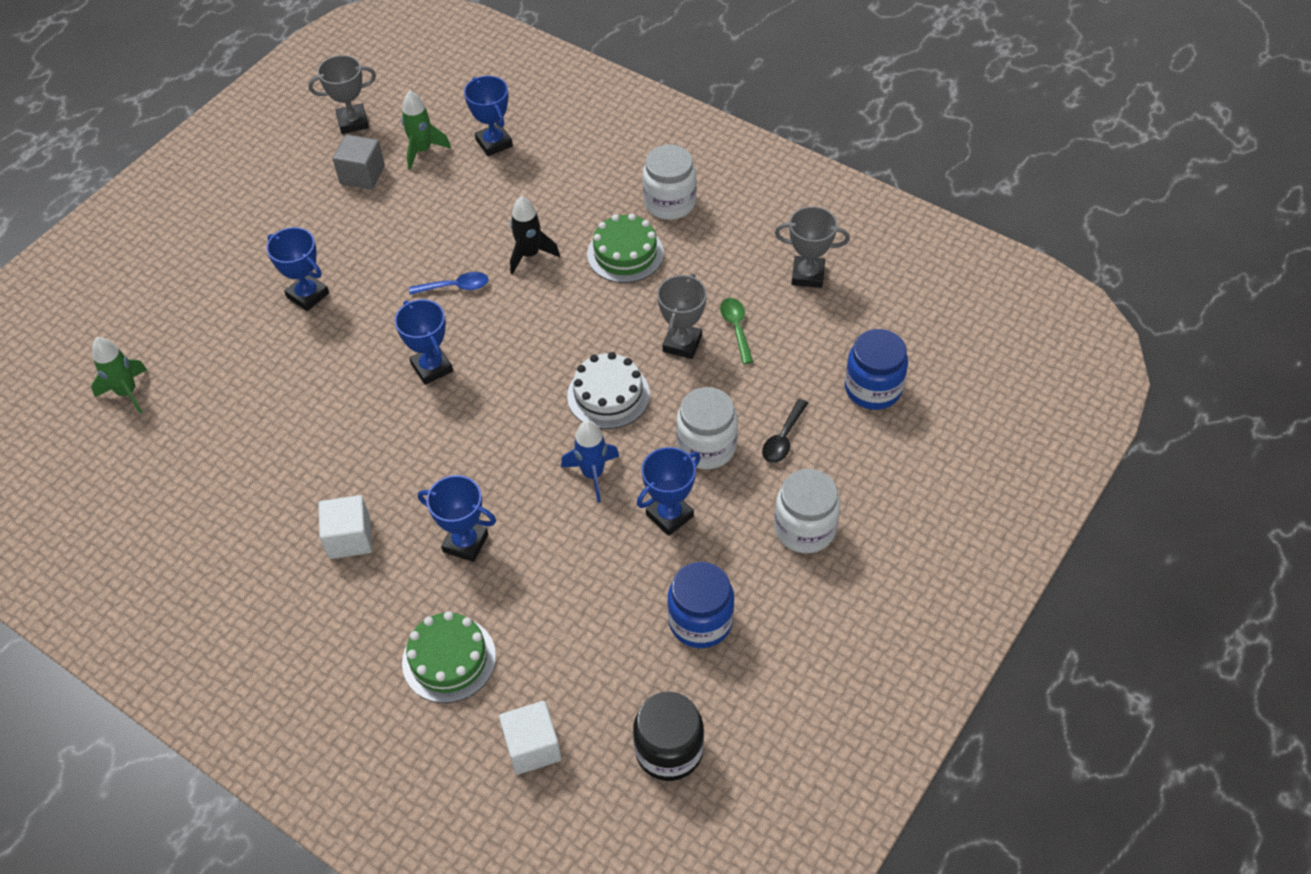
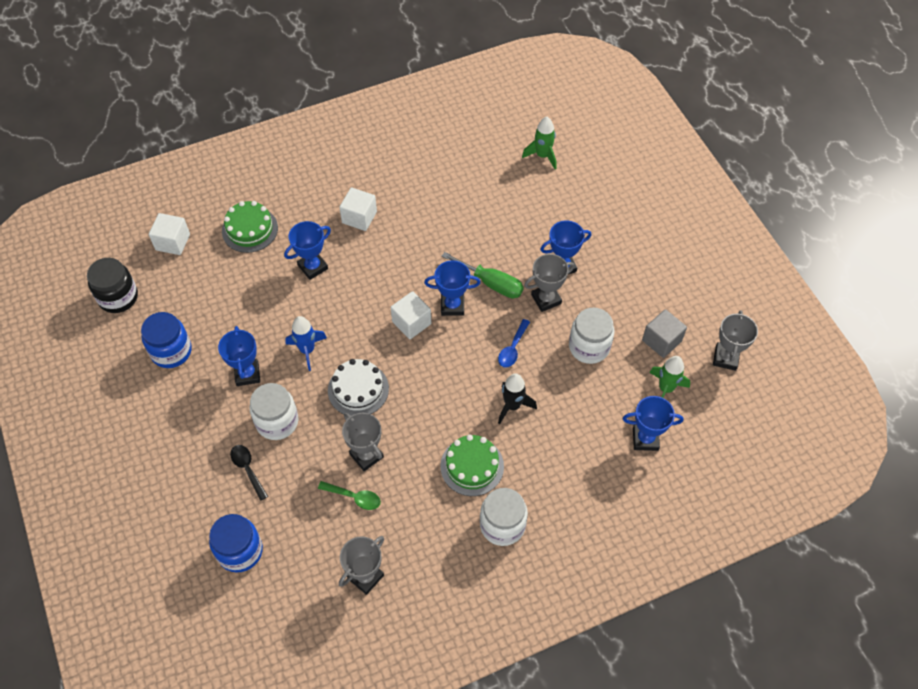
camera: 120 degrees right, 5 degrees up
white jar [774,469,840,553] -> white jar moved to [569,308,614,364]
none -> white cube [391,291,431,339]
none -> green screwdriver [442,252,524,298]
none -> grey trophy [524,254,575,312]

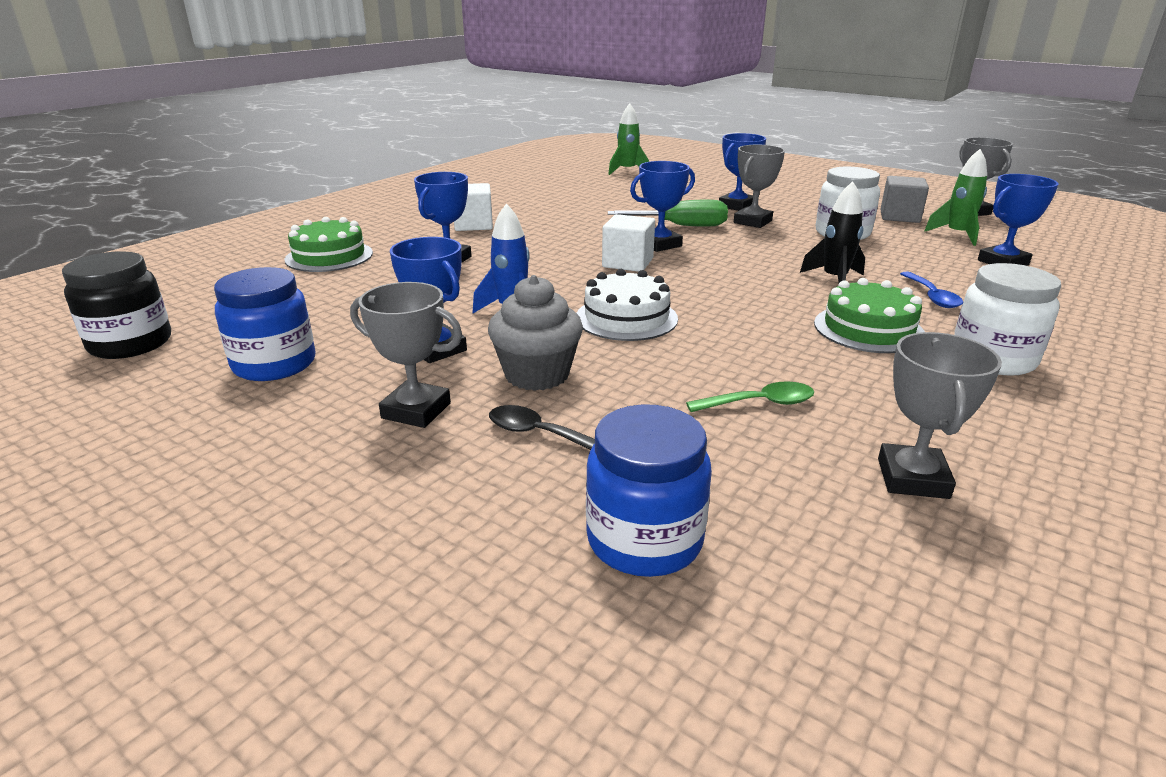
camera: 30 degrees left, 30 degrees down
white cube [149,213,190,255] -> none
white jar [250,383,299,440] -> grey cupcake [488,275,583,391]
grey trophy [342,413,384,471] -> grey trophy moved to [350,282,462,428]
blue spoon [498,319,530,368] -> blue spoon moved to [900,272,963,308]

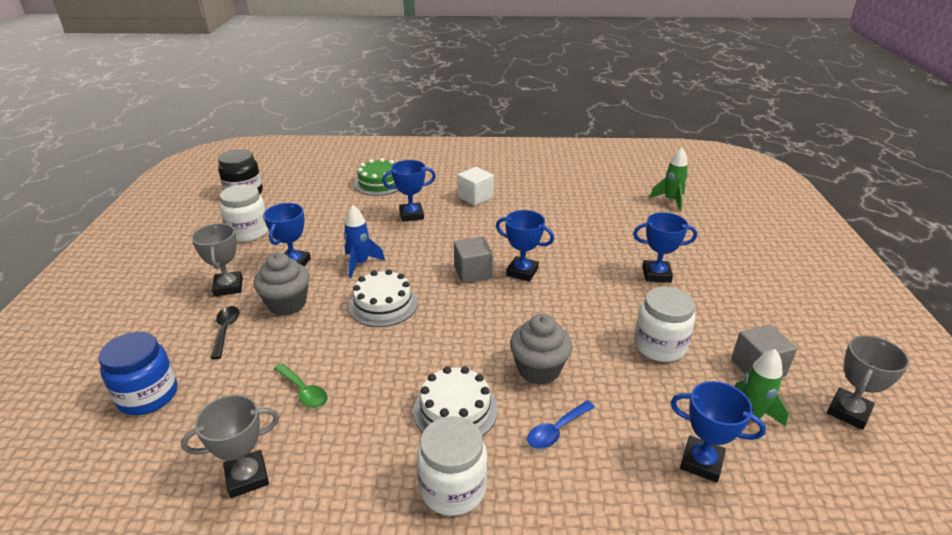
camera: 55 degrees right, 5 degrees up
blue jar [214,267,316,381] -> white jar [220,184,268,242]
white cube [602,214,655,272] -> grey cube [454,237,493,283]
green screwdriver [608,200,728,227] -> none
grey trophy [734,145,785,228] -> none
black rocket [800,181,865,283] -> grey cupcake [510,314,572,385]
green cake [814,278,925,353] -> white cake [413,366,498,436]

